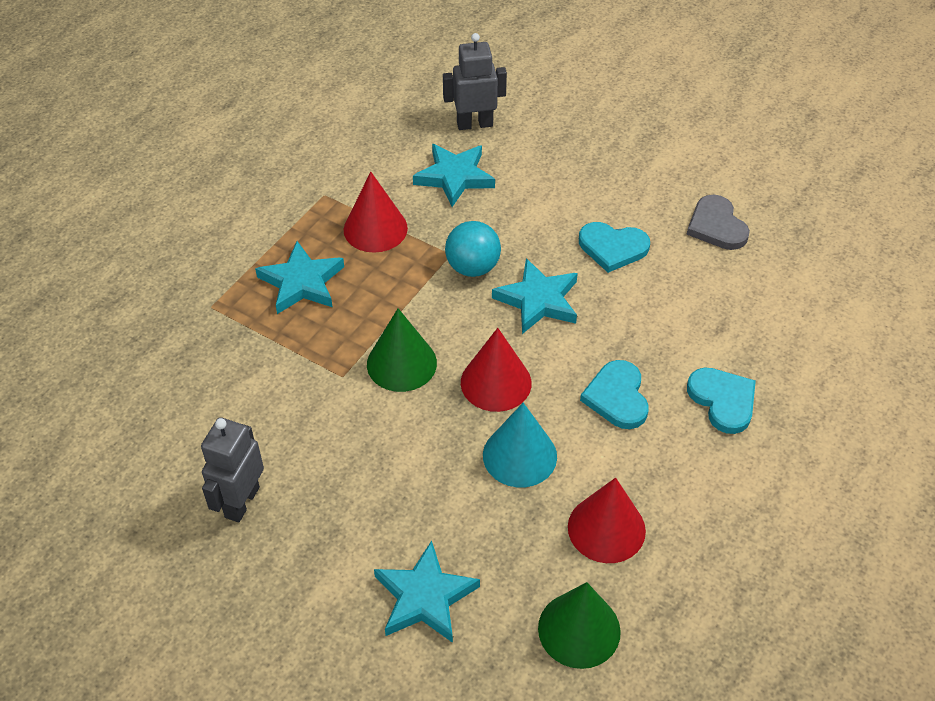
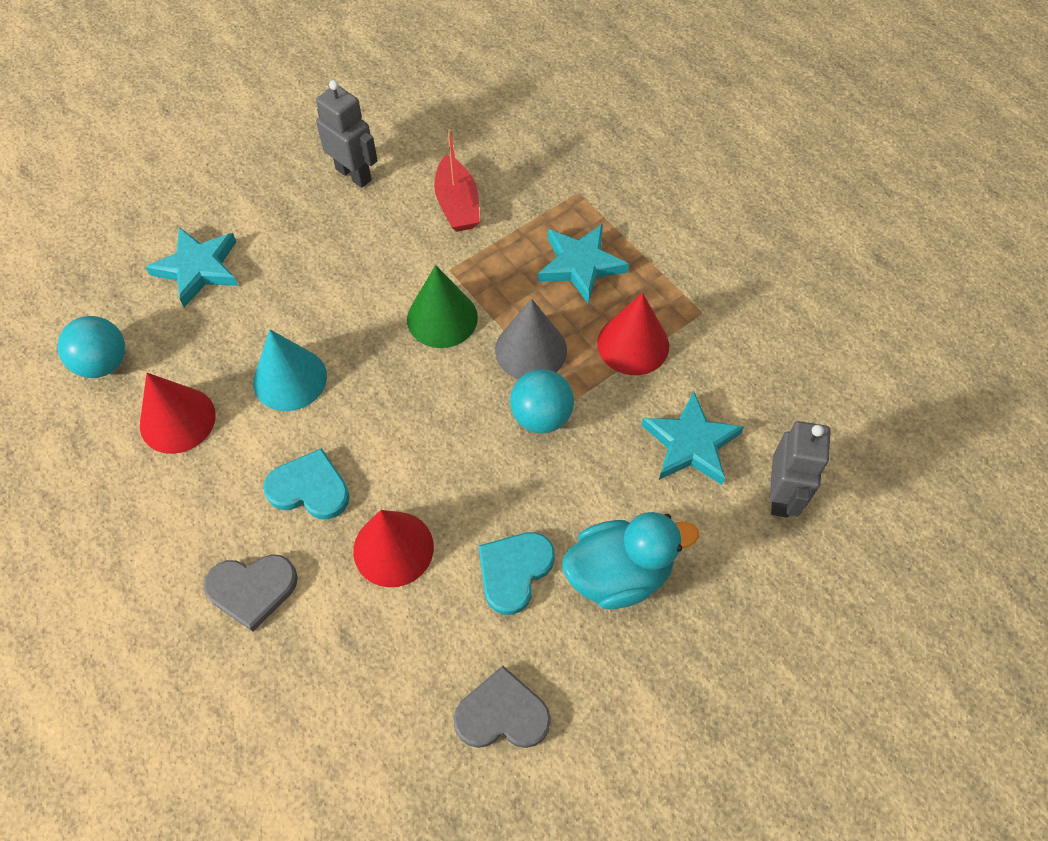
camera: 110 degrees right, 10 degrees up
red cone [461,328,532,412] -> red cone moved to [353,510,434,587]
turquoise star [492,258,578,334] -> none
green cone [538,582,621,669] -> turquoise ball [57,316,125,378]
turquoise heart [687,367,756,434] -> grey heart [204,554,298,632]
none -> red boat [434,129,480,232]
none -> grey cone [495,299,567,379]
none -> turquoise duck [562,512,699,609]

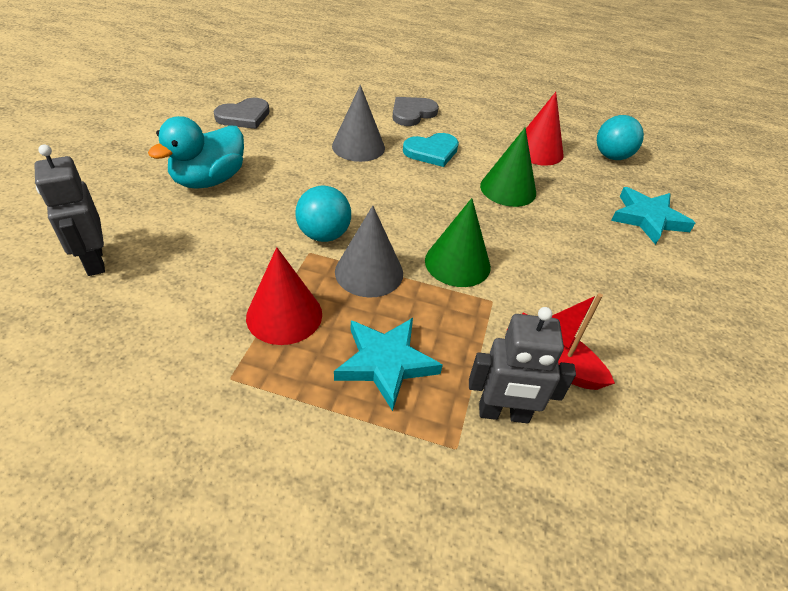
camera: 140 degrees right, 15 degrees down
turquoise cone [253,329,327,411] -> green cone [480,127,536,207]
grey robot [316,80,378,188] -> grey robot moved to [469,307,576,423]
red cone [353,510,434,587] -> grey cone [332,85,385,162]
turquoise heart [478,532,555,615] -> none
turquoise star [641,392,744,485] -> none

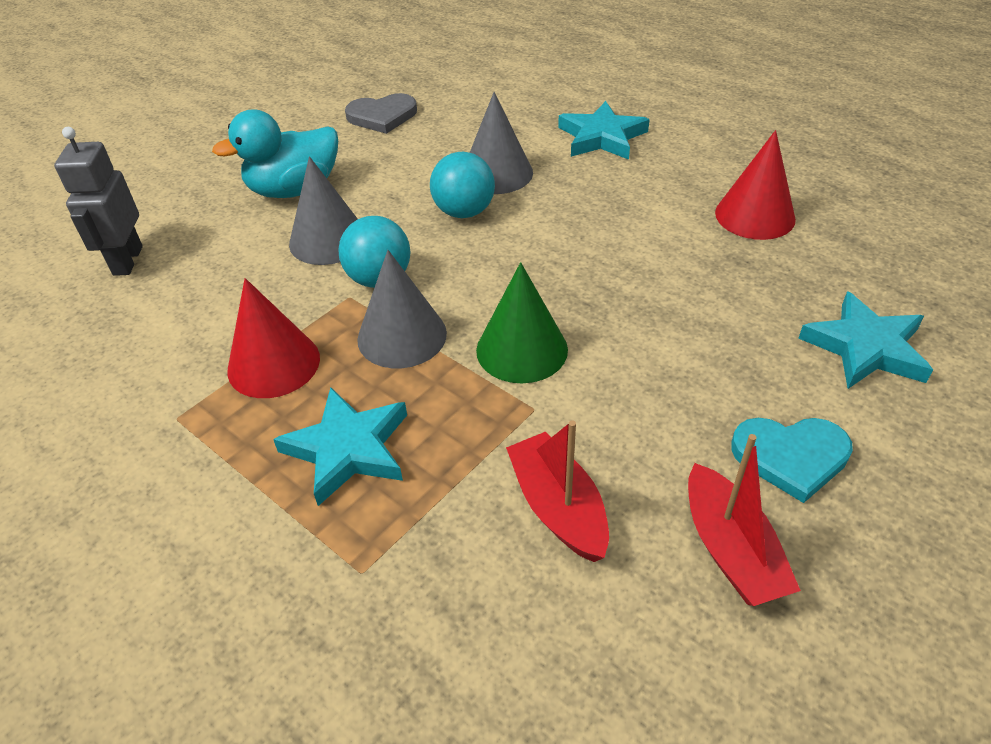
camera: 30 degrees right, 0 degrees up
grey heart [392,97,439,126] -> turquoise star [558,101,650,160]
turquoise heart [403,133,459,167] -> turquoise heart moved to [731,418,853,503]
grey robot [469,307,576,423] -> none
green cone [480,127,536,207] -> none
turquoise ball [597,115,644,160] -> turquoise ball moved to [430,152,495,218]
none -> grey cone [289,156,358,265]
none -> red boat [688,434,801,606]

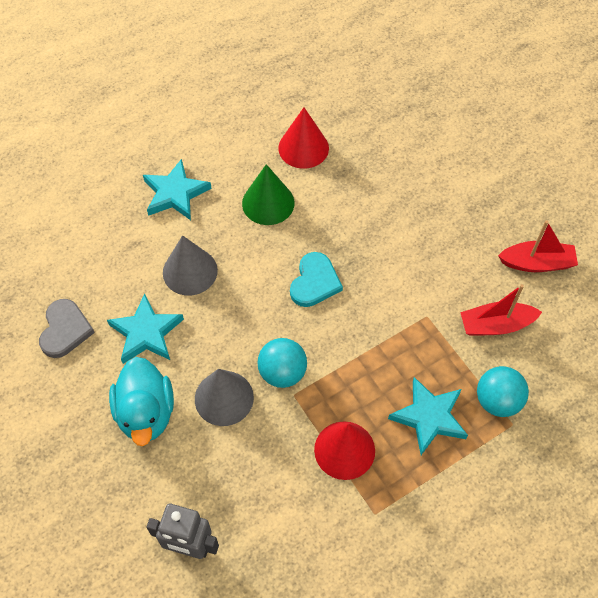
camera: 75 degrees left, 15 degrees up
grey cone [357,250,447,368] -> none
turquoise ball [430,152,495,218] -> turquoise ball moved to [477,366,529,417]
green cone [476,262,568,383] -> green cone moved to [242,164,295,225]
turquoise heart [731,418,853,503] -> turquoise heart moved to [290,252,343,307]
turquoise star [798,291,933,389] -> turquoise star moved to [107,293,184,364]

